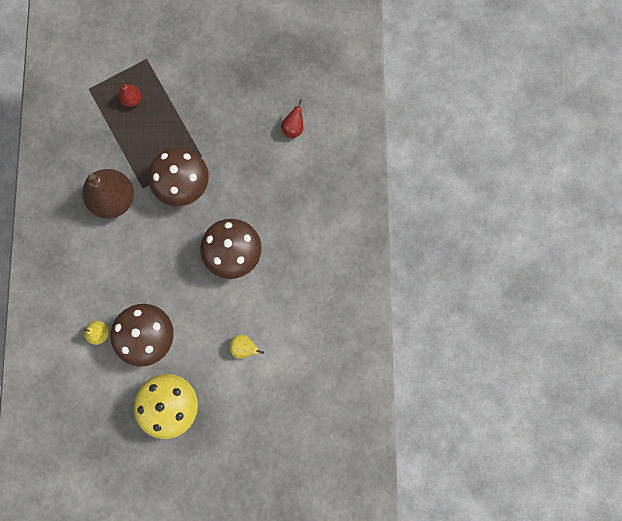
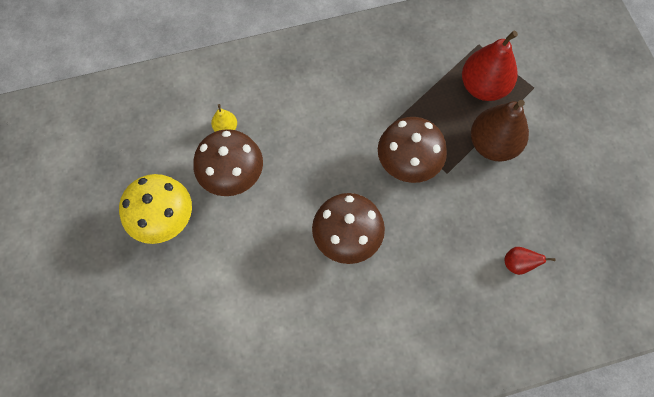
camera: 75 degrees right, 10 degrees down
brown pear [82,169,134,219] -> brown pear moved to [471,100,529,162]
red pear [118,81,141,107] -> red pear [462,31,518,101], size x2.14
yellow pear [229,334,264,359] -> none

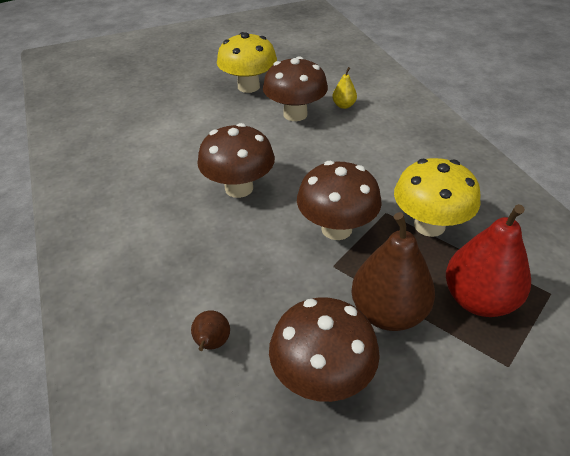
camera: 85 degrees right, 25 degrees down
red pear [505,247,555,275] -> brown pear [191,310,230,351]
none -> brown mushroom [269,297,380,402]
none -> yellow mushroom [394,158,481,237]

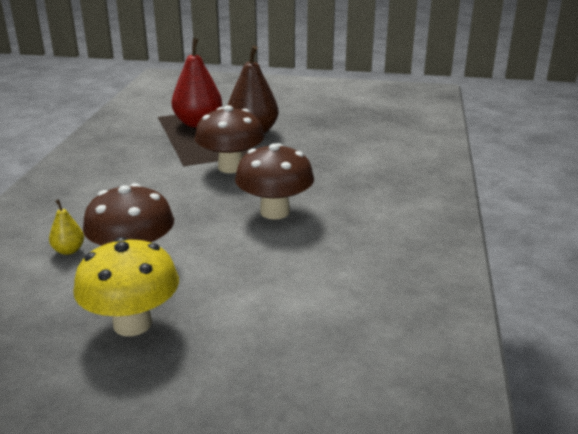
camera: 150 degrees left, 15 degrees down
brown pear [191,310,230,351] -> none
brown mushroom [269,297,380,402] -> none
yellow mushroom [394,158,481,237] -> none

